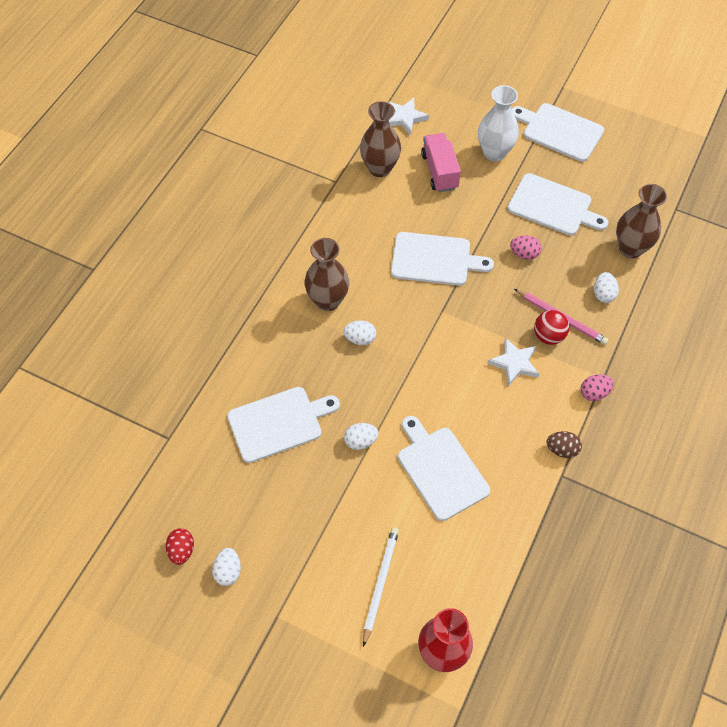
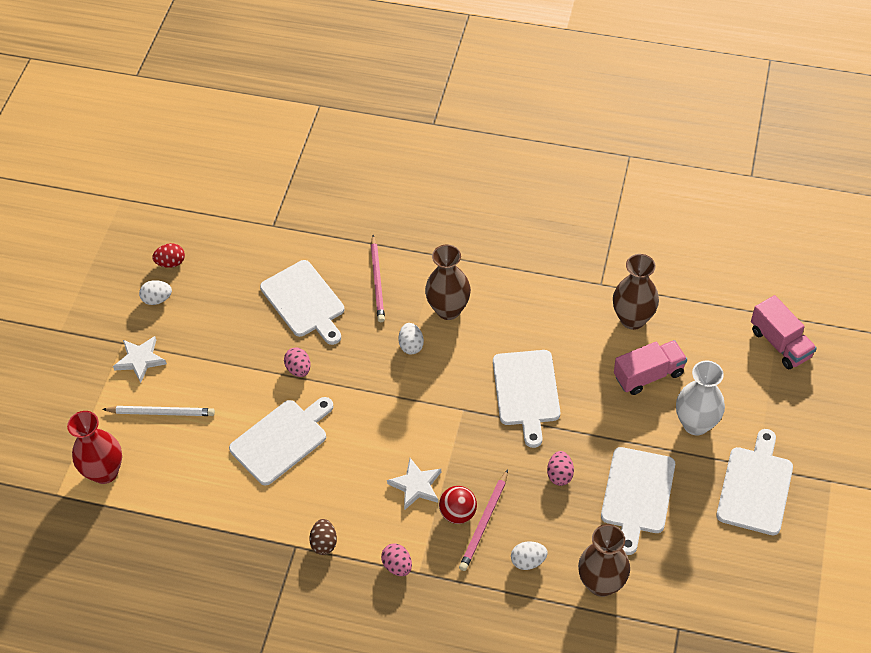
camera: 80 degrees right, 5 degrees down
white egg [344,423,379,450] -> pink egg [284,347,311,377]
white star [388,98,429,135] -> white star moved to [113,336,167,383]
none -> pink pencil [371,235,385,322]
none -> pink truck [751,295,817,369]

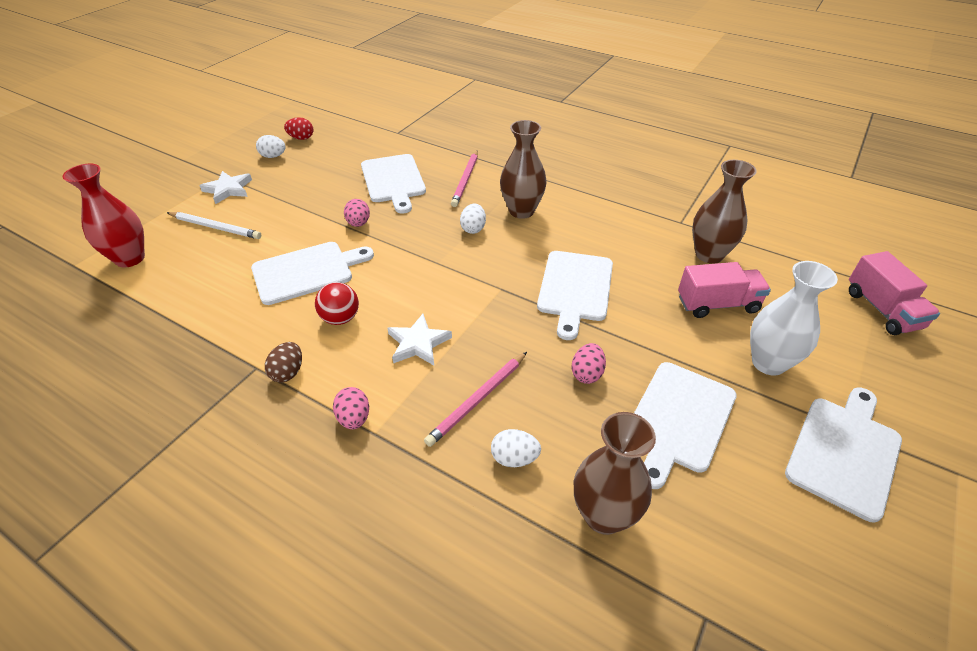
camera: 15 degrees right, 10 degrees down
red ball [439,486,477,524] -> red ball moved to [315,282,359,325]

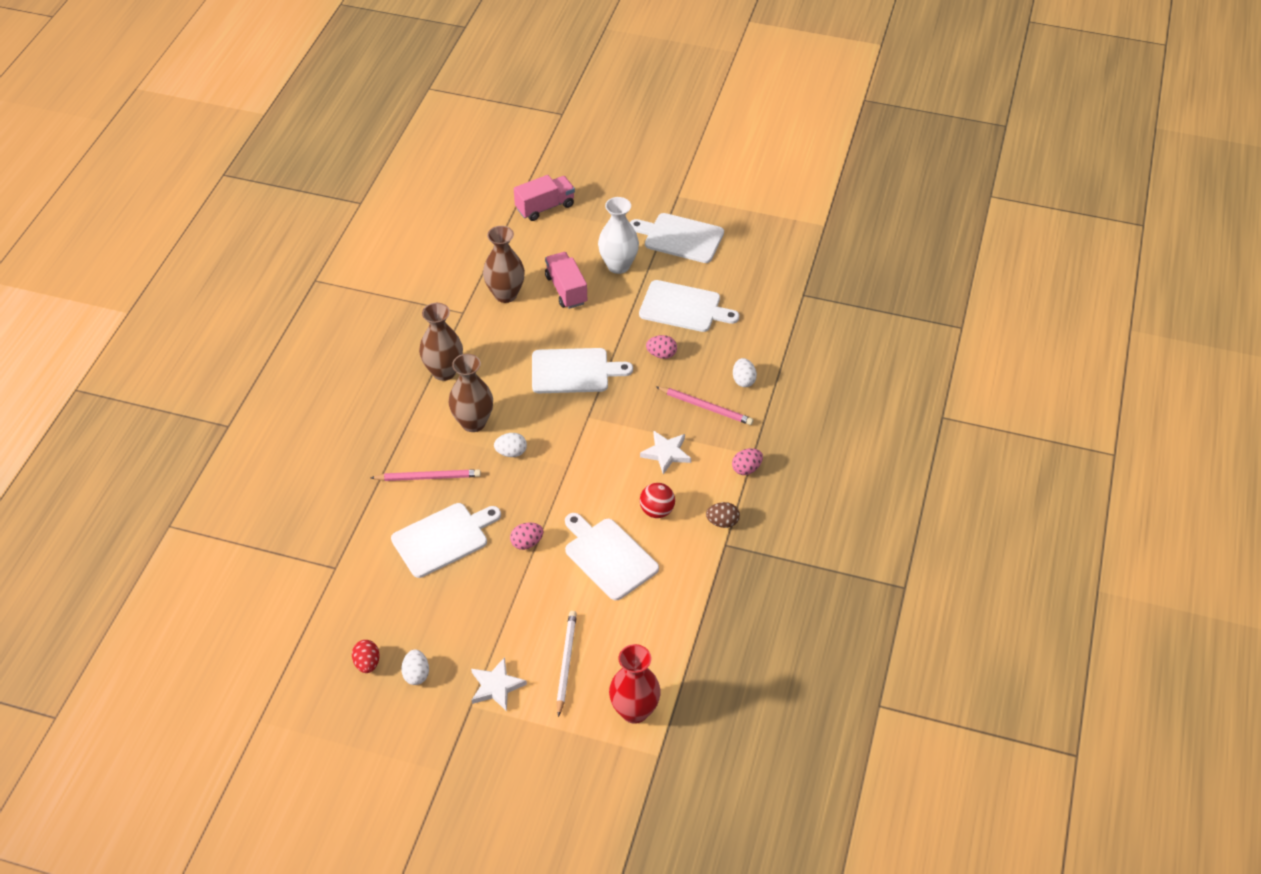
camera: 105 degrees left, 5 degrees up
brown vase [574,412,656,535] -> brown vase moved to [419,303,463,381]

